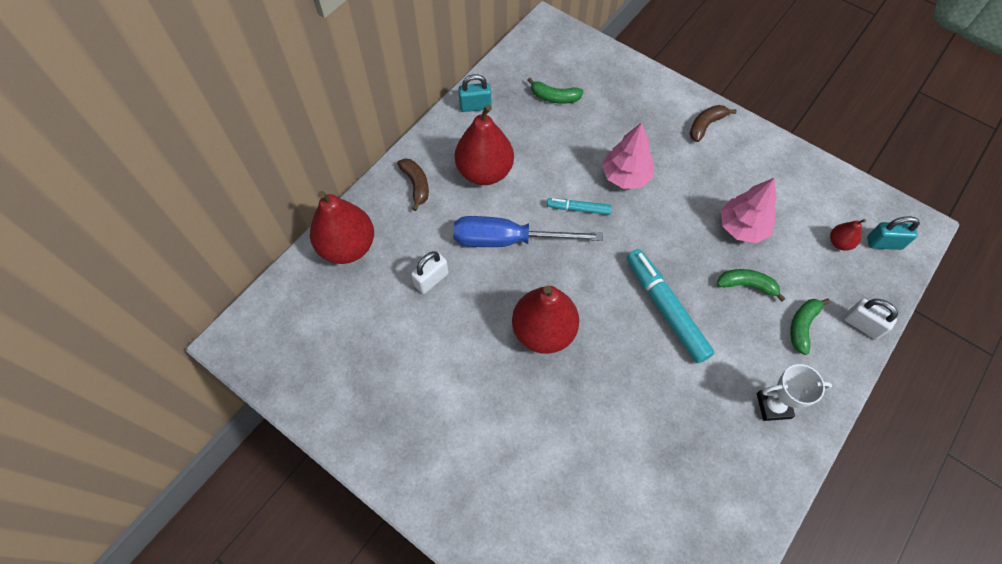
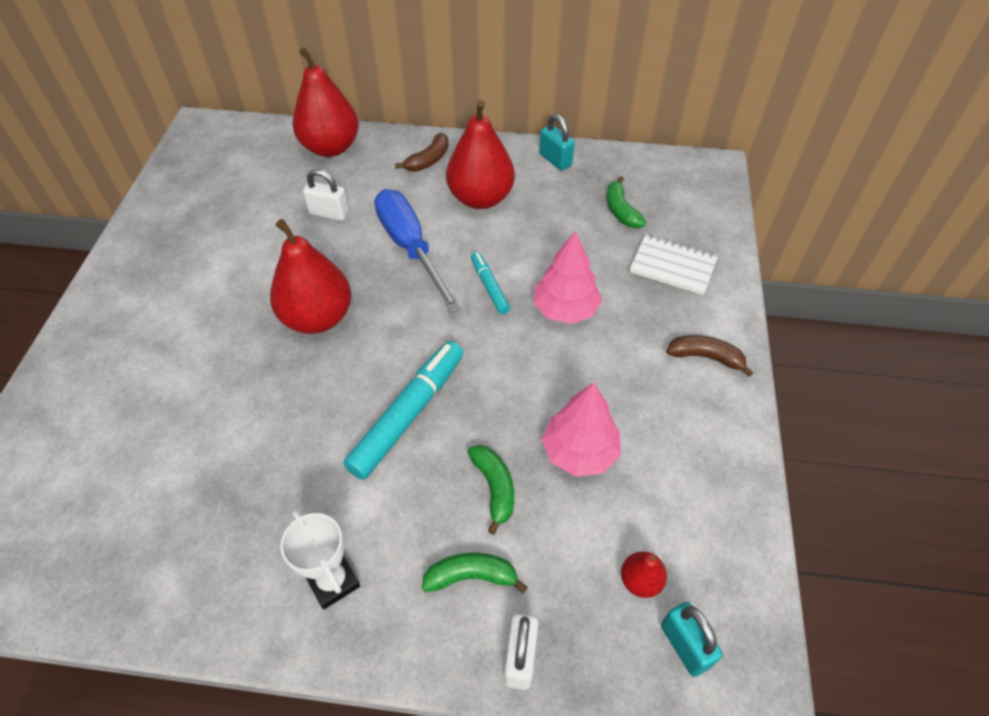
camera: 60 degrees right, 10 degrees down
none -> white notebook [630,234,718,295]

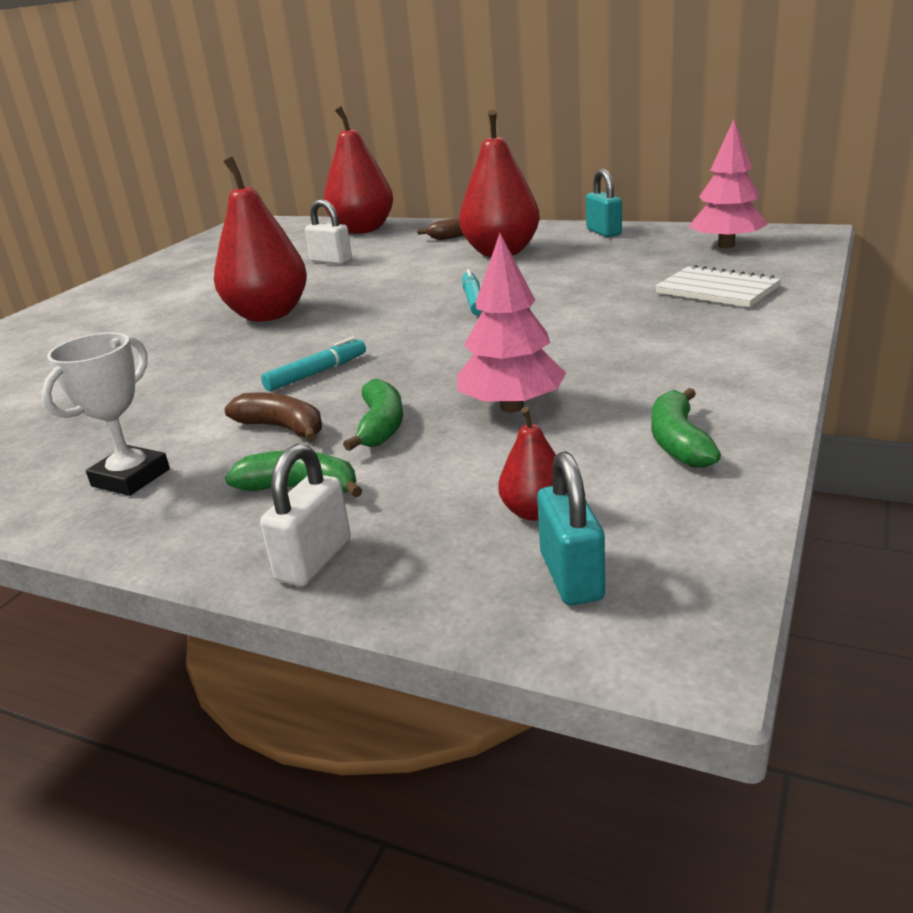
camera: 20 degrees right, 25 degrees down
white trophy [280,509,360,609] -> white trophy turned 45 degrees clockwise [42,333,170,496]
turquoise marker [343,341,463,480] -> turquoise marker [261,337,366,391], size x0.53
blue screwdriver [374,189,461,313] -> none
pink tree [534,230,602,324] -> pink tree moved to [689,120,768,248]
green banana [606,176,646,228] -> green banana moved to [651,388,721,468]
brown banana [666,335,753,377] -> brown banana moved to [224,393,322,442]

